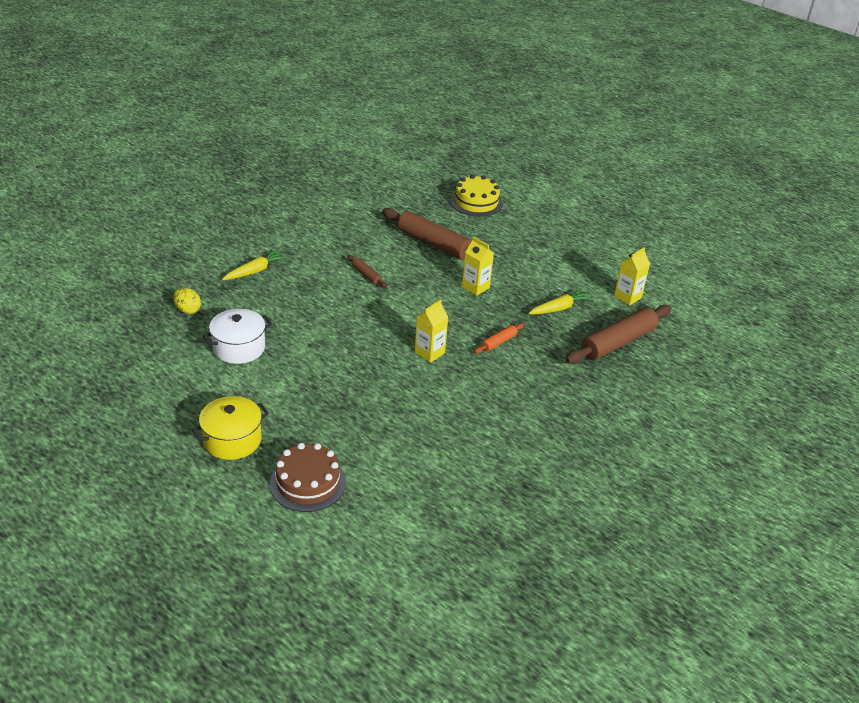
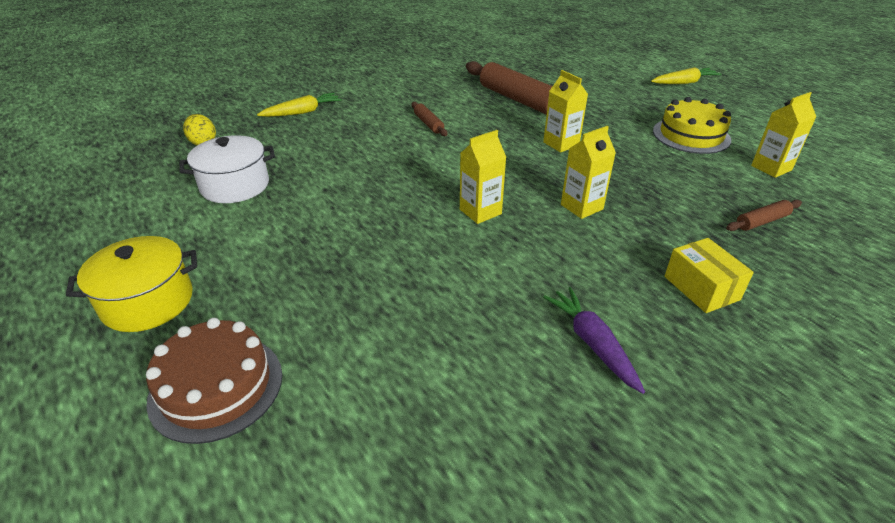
camera: 15 degrees right, 0 degrees up
yellow cake [450,175,503,217] -> yellow cake moved to [653,97,731,154]
orange rolling pin [474,323,524,354] -> yellow carton [561,126,616,219]
yellow carrot [528,289,592,314] -> yellow carrot moved to [651,67,722,84]
brown rolling pin [565,305,672,364] -> brown rolling pin [726,200,802,231], size x0.46
none -> purple carrot [543,287,645,394]
none -> yellow box [664,238,754,313]

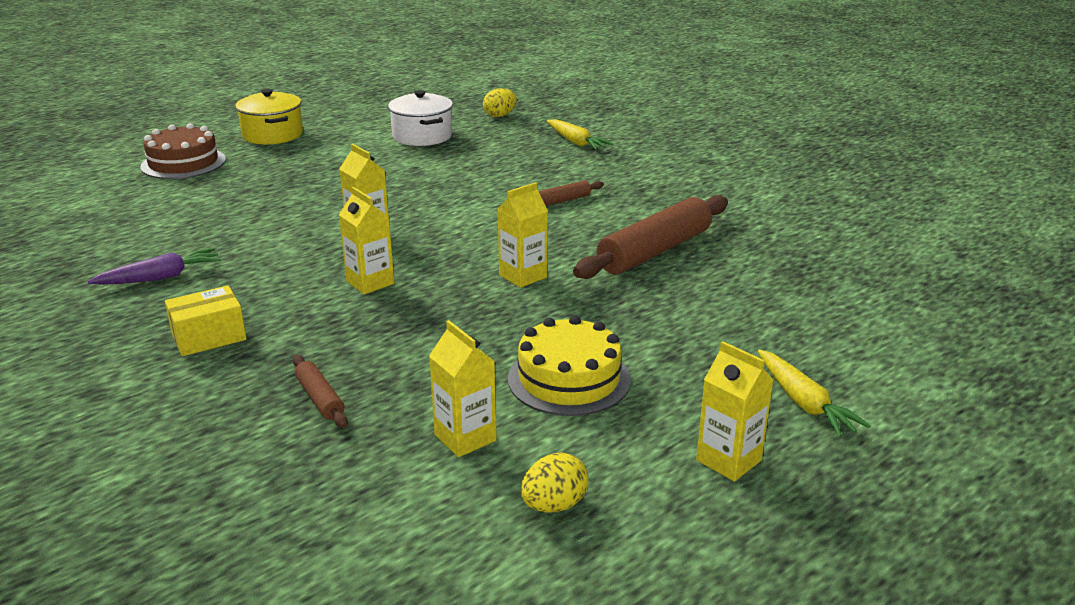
camera: 85 degrees right, 10 degrees down
none -> yellow egg [520,453,588,513]
none -> yellow carton [696,341,774,482]

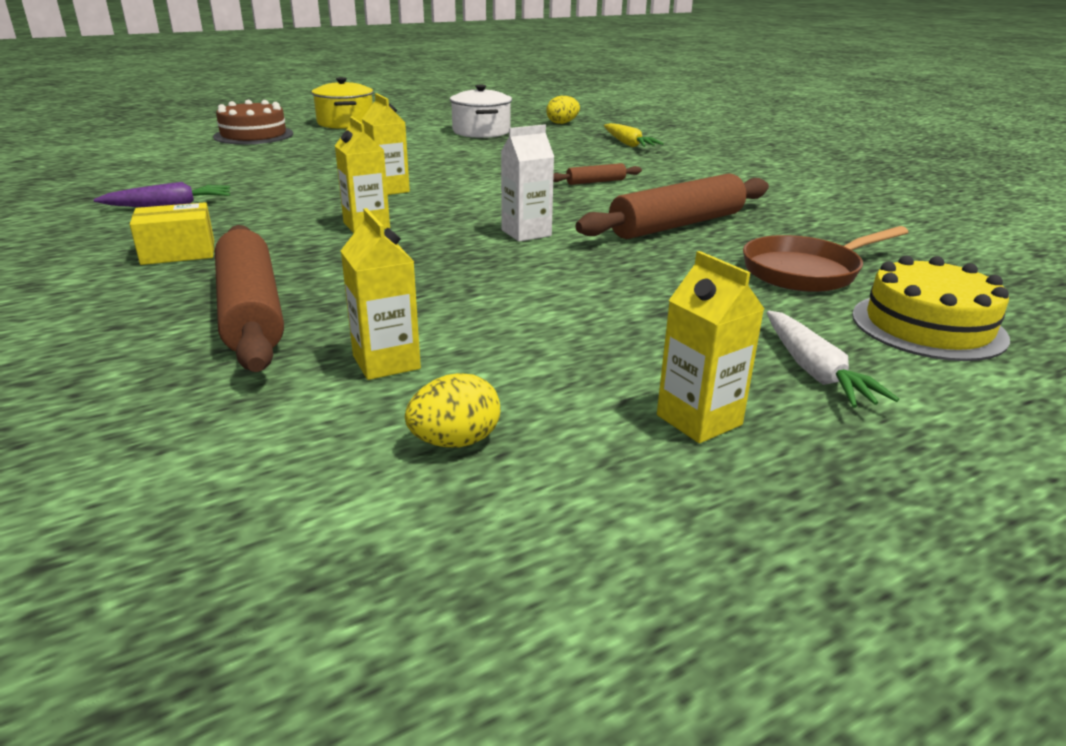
camera: 10 degrees right, 0 degrees up
brown rolling pin [293,355,348,428] -> brown rolling pin [215,225,284,372], size x2.15
yellow carton [498,182,548,288] -> white carton [501,124,554,242]
yellow cake [508,315,631,416] -> yellow cake moved to [852,255,1010,361]
yellow carrot [758,350,871,437] -> white carrot [767,311,899,408]
none -> brown pan [743,226,908,292]

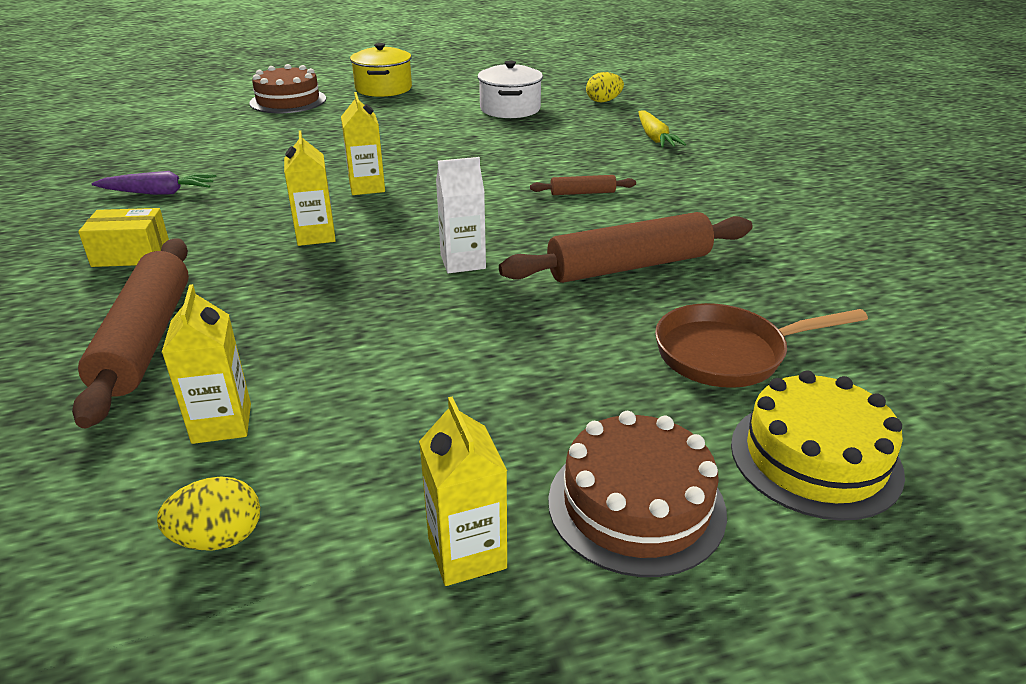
camera: 15 degrees right, 5 degrees up
white carrot [767,311,899,408] -> brown cake [548,411,727,577]

